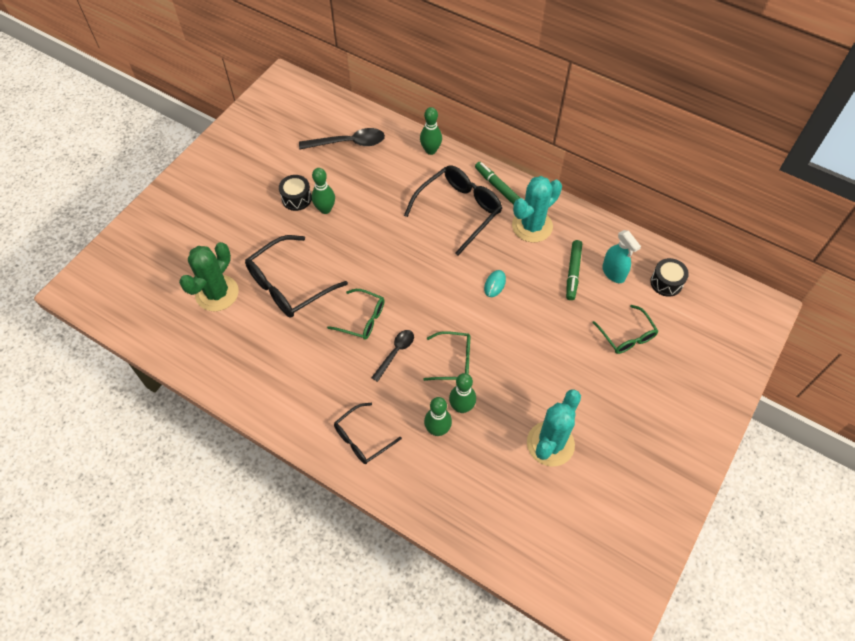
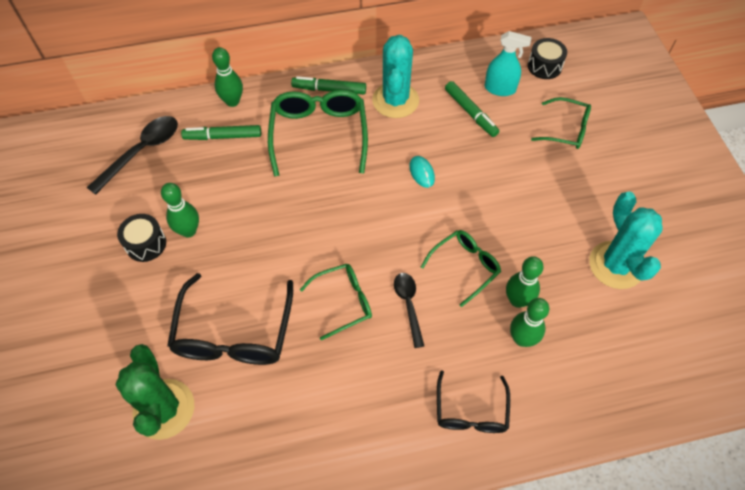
camera: 45 degrees left, 0 degrees up
black glasses [404,165,502,256] -> green glasses [268,90,368,177]
none -> green marker [181,125,261,140]

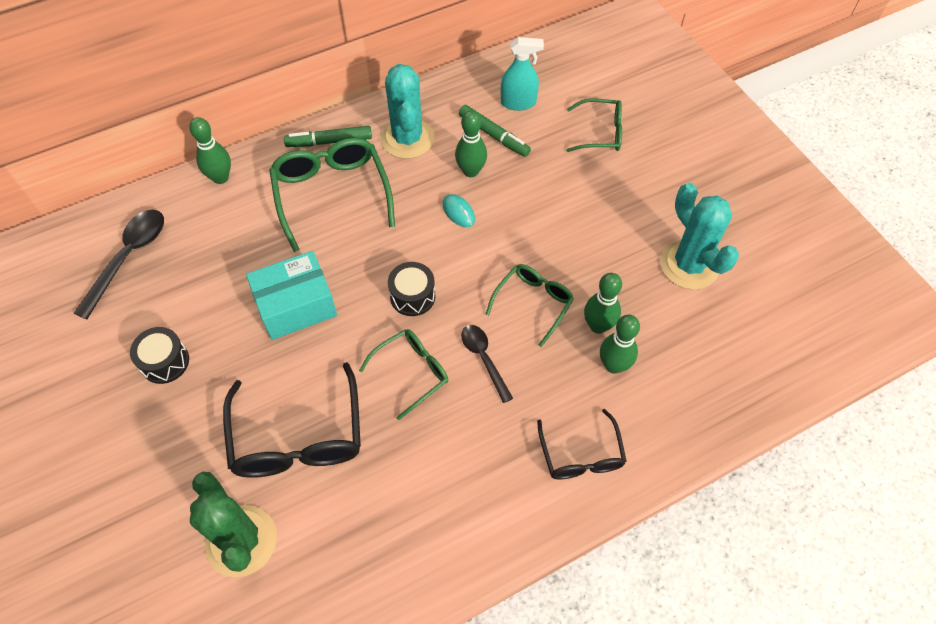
camera: 15 degrees left, 0 degrees up
green bowling pin [161,183,199,237] -> green bowling pin moved to [455,110,487,177]
green marker [181,125,261,140] -> none
black drum [528,38,567,79] -> black drum moved to [388,262,435,316]
none -> turquoise box [246,251,337,340]

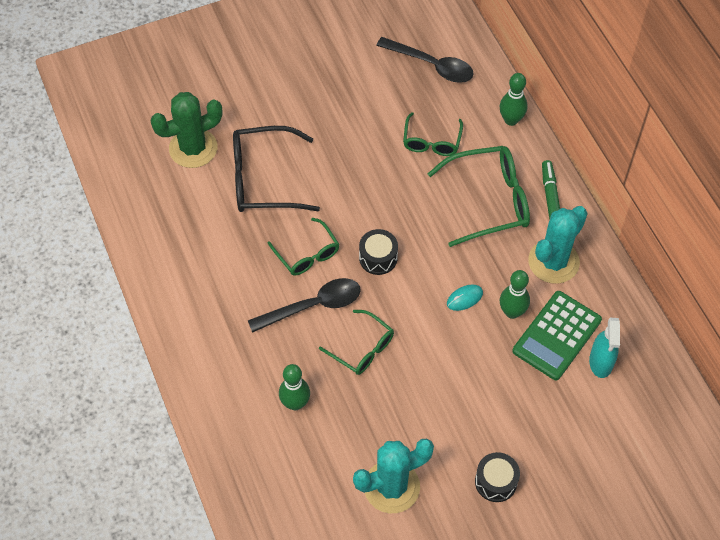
camera: 95 degrees right, 0 degrees up
black drum [130,327,189,384] -> black drum moved to [475,452,520,502]
turquoise box [246,251,337,340] -> none
turquoise cactus [381,64,434,159] -> turquoise cactus turned 45 degrees counterclockwise [528,206,588,284]
green marker [459,105,531,157] -> green calculator [513,291,602,380]
black spoon [461,325,513,403] -> black spoon [248,278,361,333], size x1.57
black glasses [537,409,627,480] -> none
green glasses [566,98,622,152] -> green glasses moved to [403,112,463,156]
green bowling pin [584,273,622,334] -> none

